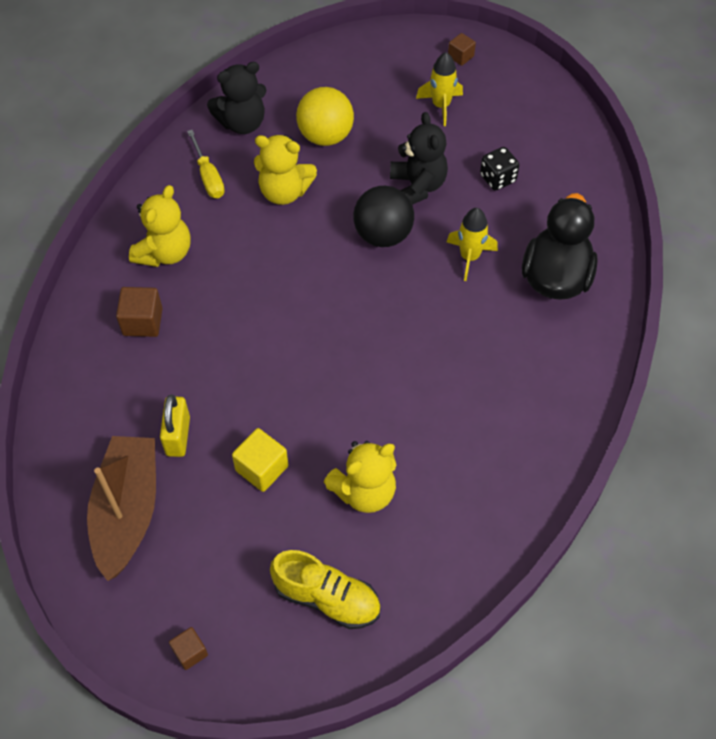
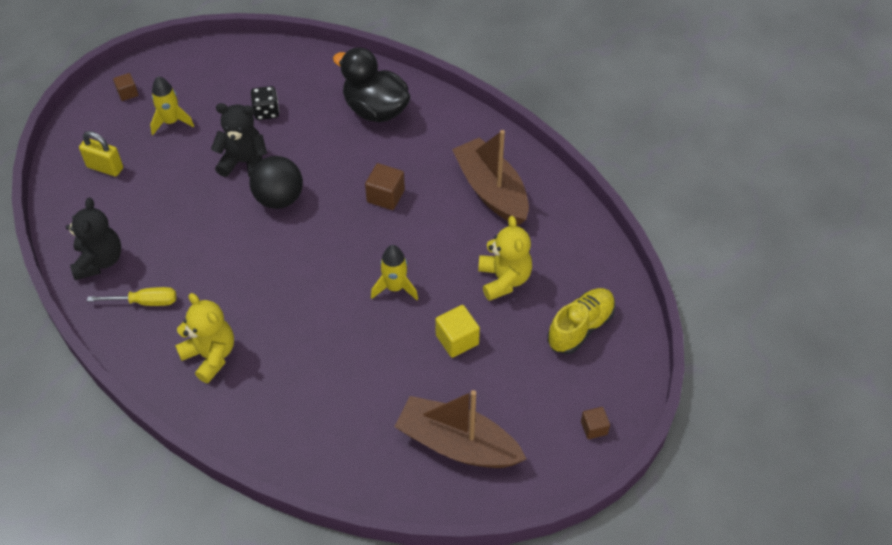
camera: 70 degrees left, 5 degrees down
brown cube [116,287,163,337] -> brown cube moved to [365,163,405,210]
yellow padlock [160,394,190,457] -> yellow padlock moved to [79,131,123,176]
yellow teddy bear [254,135,317,205] -> none
yellow ball [296,87,354,146] -> none
yellow rocket [447,208,498,281] -> yellow rocket moved to [371,245,418,300]
none -> brown boat [452,130,529,226]

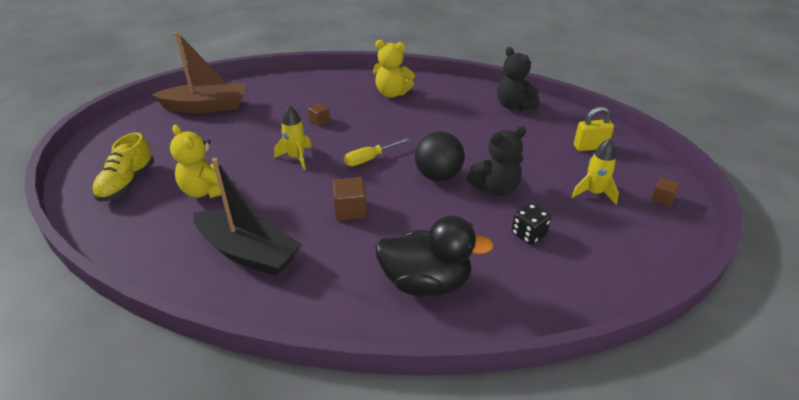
camera: 150 degrees right, 15 degrees down
yellow screwdriver [87,287,176,306] -> yellow screwdriver moved to [344,138,410,166]
yellow cube [435,305,480,358] -> none
brown boat [452,130,529,226] -> black boat [193,158,302,276]
brown cube [581,407,610,439] -> brown cube moved to [308,103,330,126]

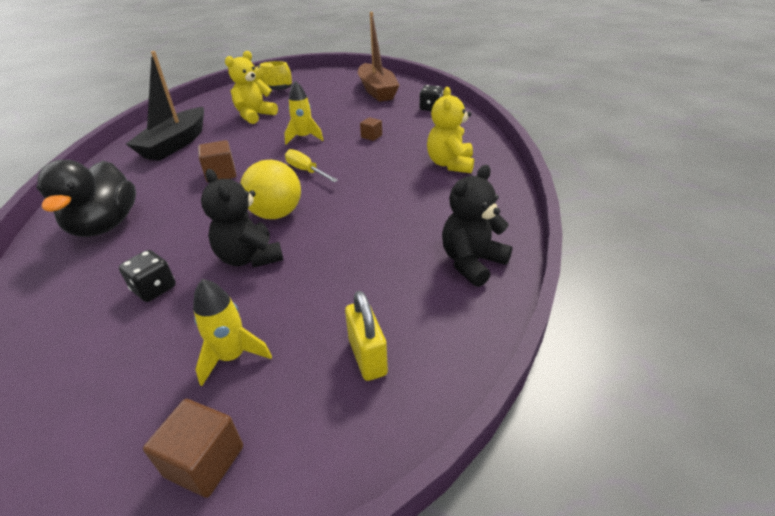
camera: 80 degrees right, 0 degrees up
black ball [415,132,465,181] -> yellow ball [240,160,301,219]
brown cube [651,178,680,207] -> brown cube [143,399,243,498], size x1.58
none -> black dice [419,85,443,111]

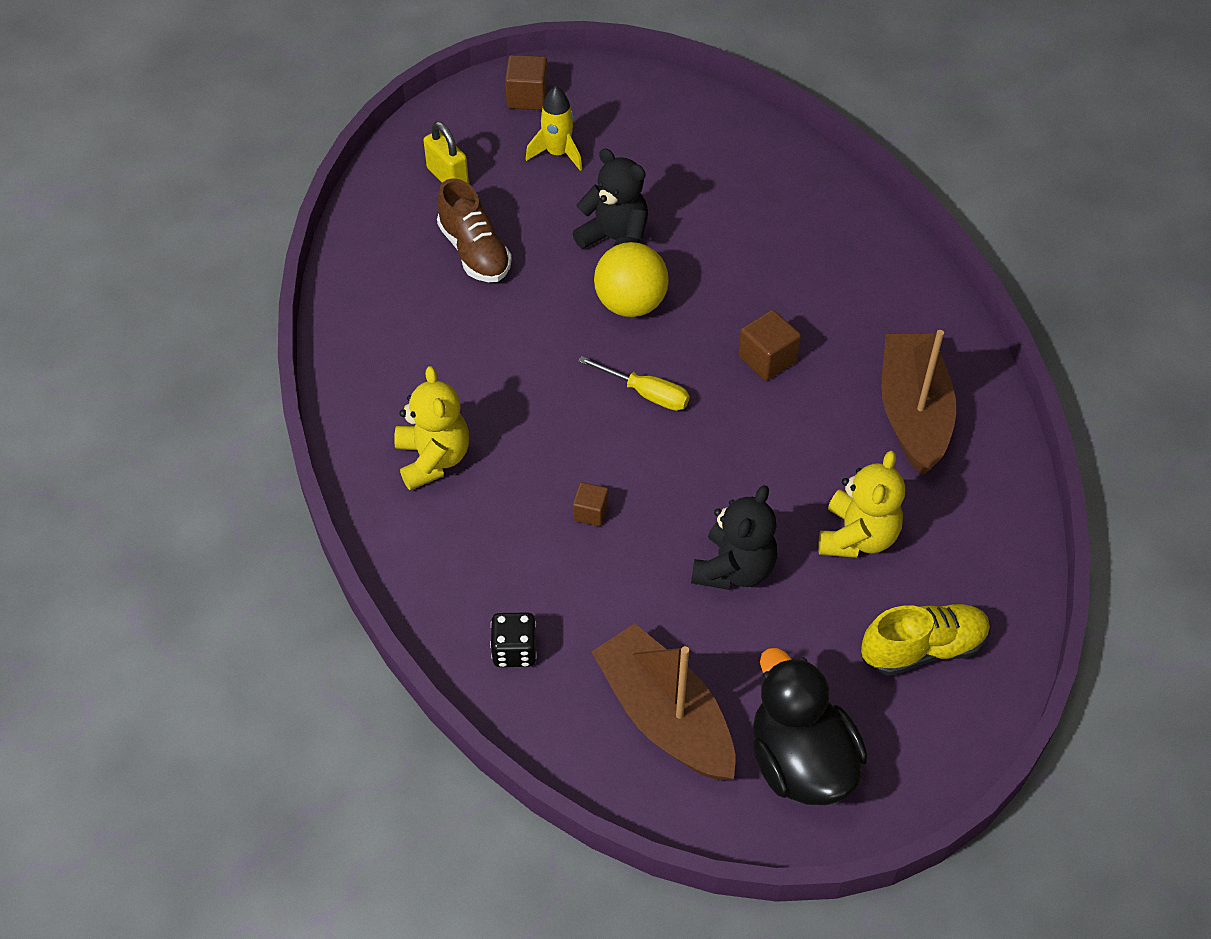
camera: 160 degrees right, 15 degrees up
black duck [36,160,136,237] -> black duck moved to [752,648,867,805]
black dice [119,250,176,302] -> none
black boat [126,51,204,161] -> brown boat [881,330,956,475]
yellow rocket [284,81,324,145] -> none
black teddy bear [442,165,512,287] -> black teddy bear moved to [691,485,777,590]
none -> brown shoe [437,178,512,282]

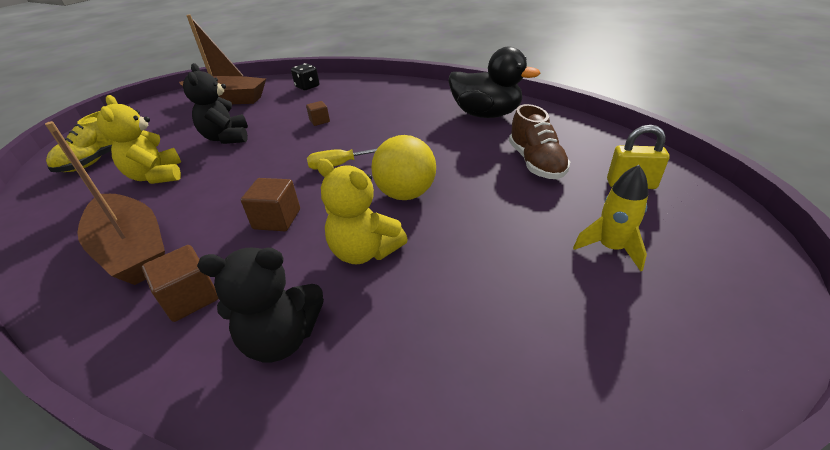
camera: 140 degrees right, 15 degrees down
yellow teddy bear [394,366,469,490] -> yellow teddy bear moved to [317,159,408,264]
brown shoe [437,178,512,282] -> brown shoe turned 120 degrees counterclockwise [509,104,570,179]
brown cube [505,55,548,110] -> brown cube moved to [142,245,219,322]
black teddy bear [573,148,648,249] -> black teddy bear moved to [197,248,324,362]
black duck [752,648,867,805] -> black duck moved to [449,47,540,118]

